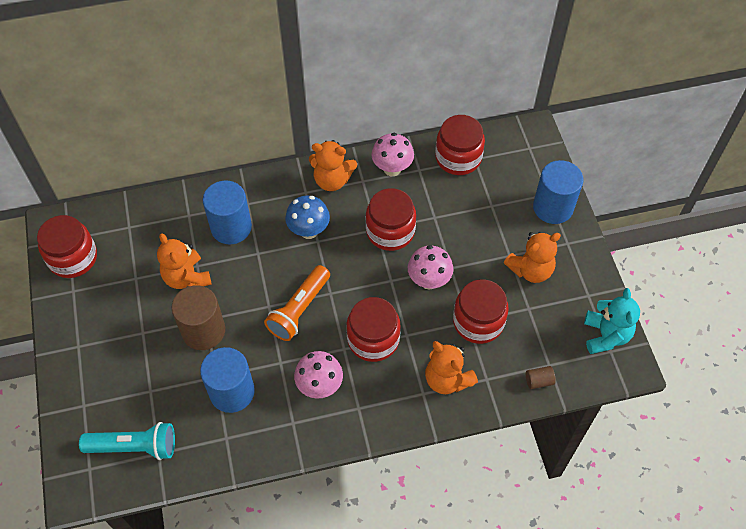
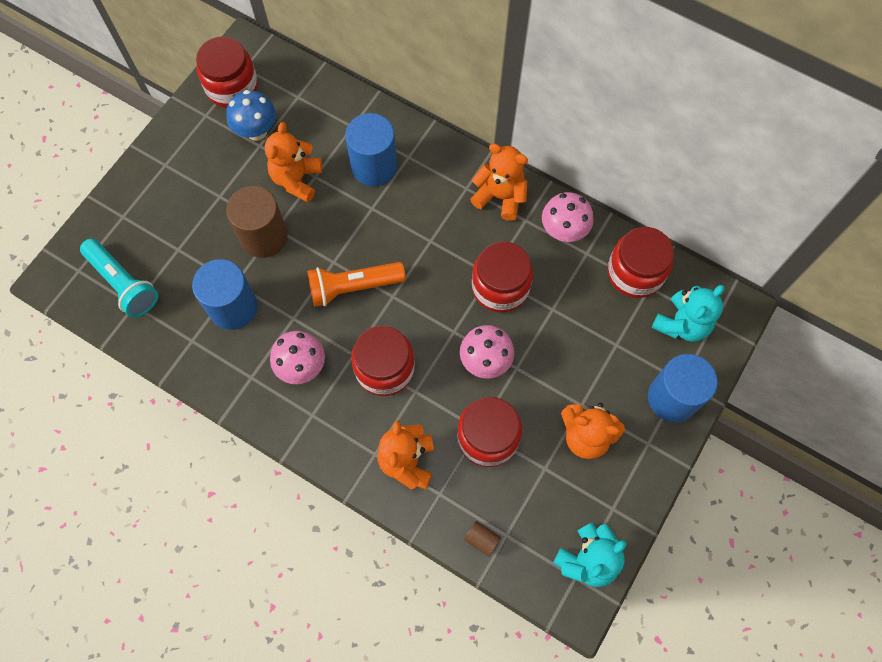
camera: 45 degrees right, 10 degrees up
blue mushroom [285,195,330,239] -> blue mushroom moved to [226,90,276,141]
orange teddy bear [309,140,357,191] -> orange teddy bear turned 150 degrees clockwise [470,143,528,221]
none -> turquoise teddy bear [652,285,724,342]

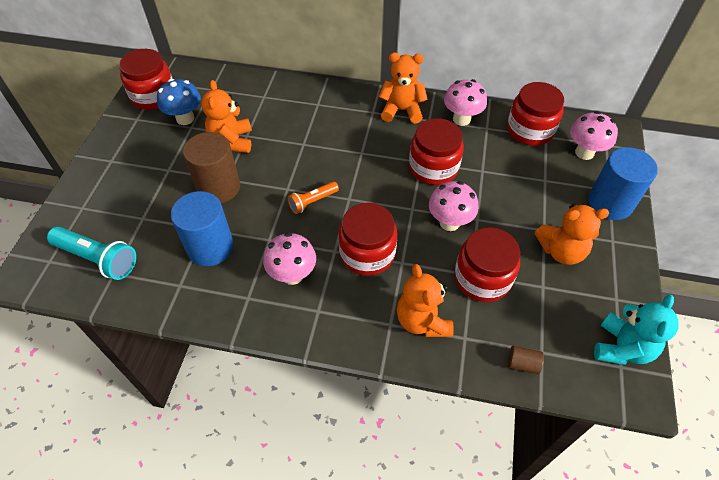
camera: 20 degrees left, 15 degrees down
orange flashlight [307,262,406,307] -> orange flashlight [288,181,339,214], size x0.60
blue cylinder [345,113,397,186] -> none
turquoise teddy bear [652,285,724,342] -> pink mushroom [570,111,618,160]

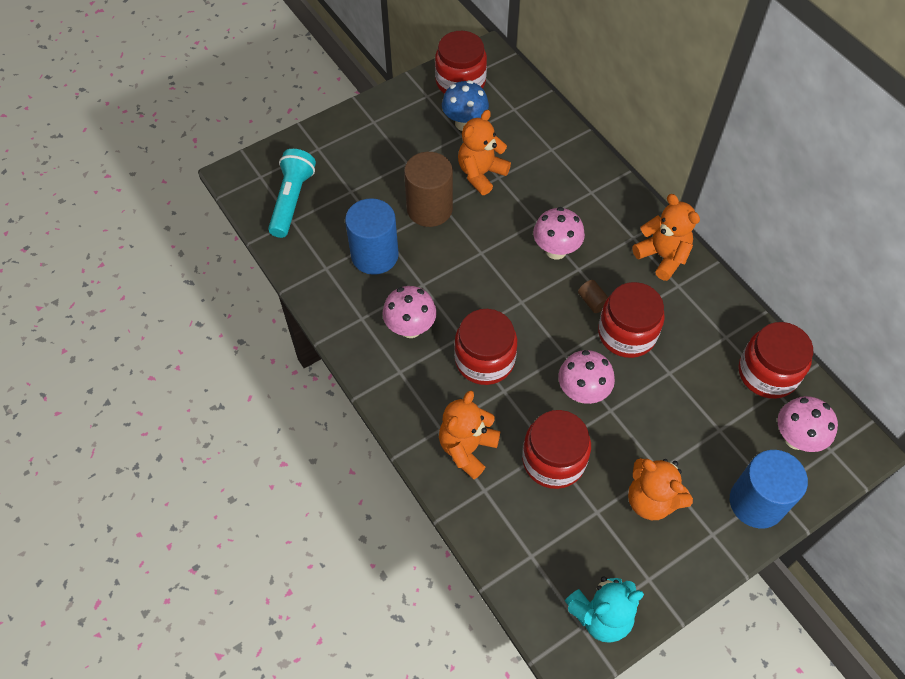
camera: 45 degrees right, 5 degrees up
turquoise flashlight [47,227,136,280] -> turquoise flashlight turned 150 degrees counterclockwise [268,149,316,238]
orange flashlight [288,181,339,214] -> none
pink mushroom [444,79,487,126] -> pink mushroom moved to [533,207,585,259]
brown cylinder [508,345,544,374] -> brown cylinder moved to [578,280,608,313]

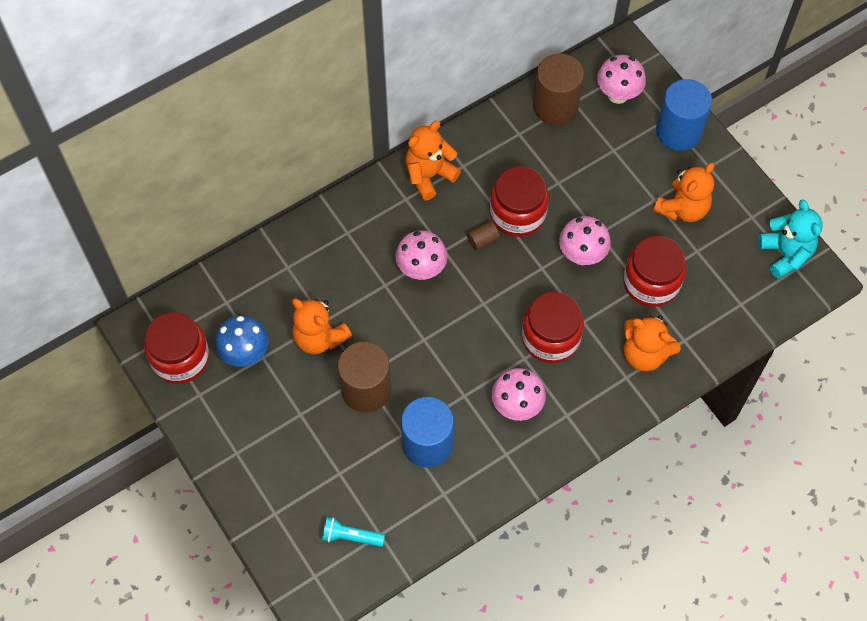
camera: 90 degrees left, 5 degrees up
turquoise flashlight [268,149,316,238] -> turquoise flashlight [322,517,385,547], size x0.60
red jar [738,322,813,399] -> brown cylinder [533,54,584,125]

